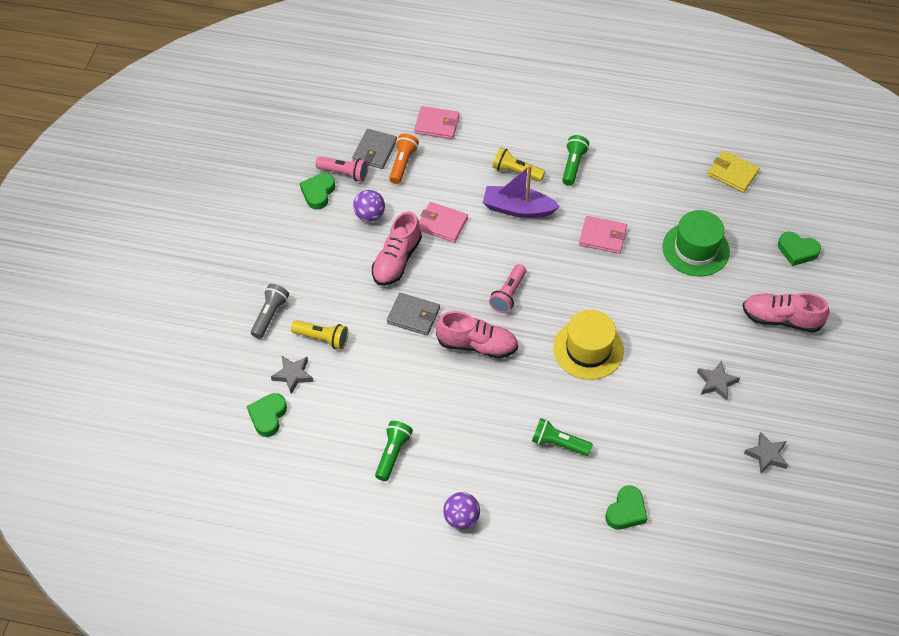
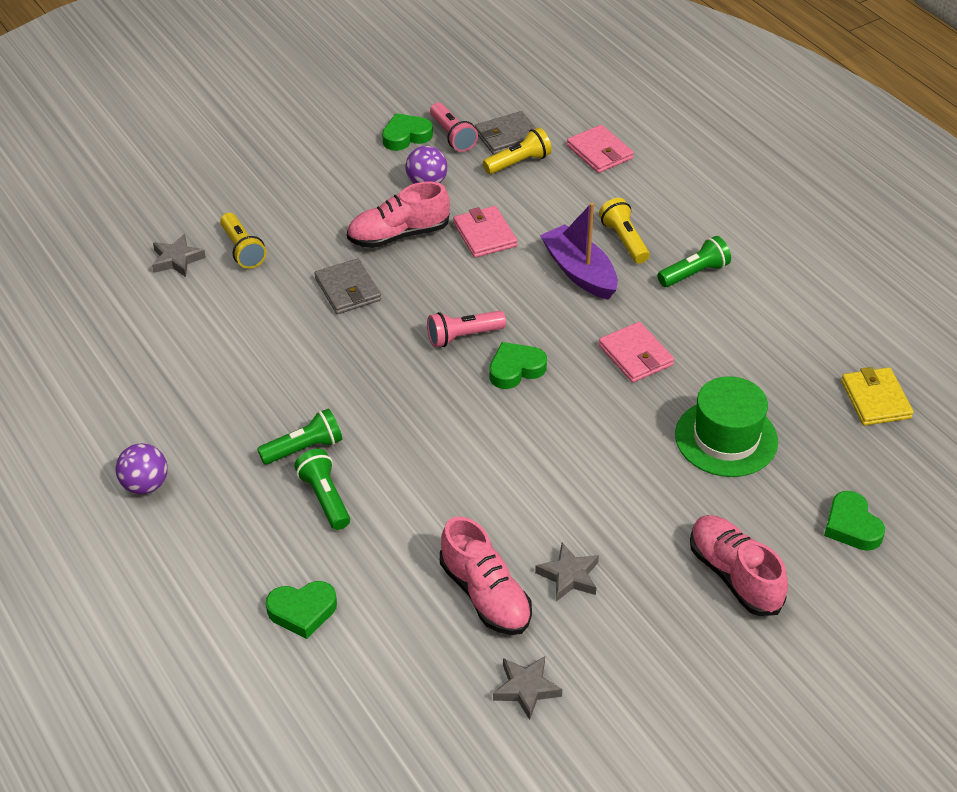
camera: 45 degrees right, 10 degrees down
green heart [247,393,287,437] -> green heart moved to [489,342,547,389]
grey flashlight [251,284,289,339] -> none
green flashlight [375,421,413,481] -> green flashlight moved to [257,408,342,465]
orange flashlight [389,134,419,184] -> yellow flashlight [483,127,552,174]
pink shoe [436,311,518,359] -> pink shoe moved to [440,516,532,635]
yellow hat [553,310,624,380] -> none

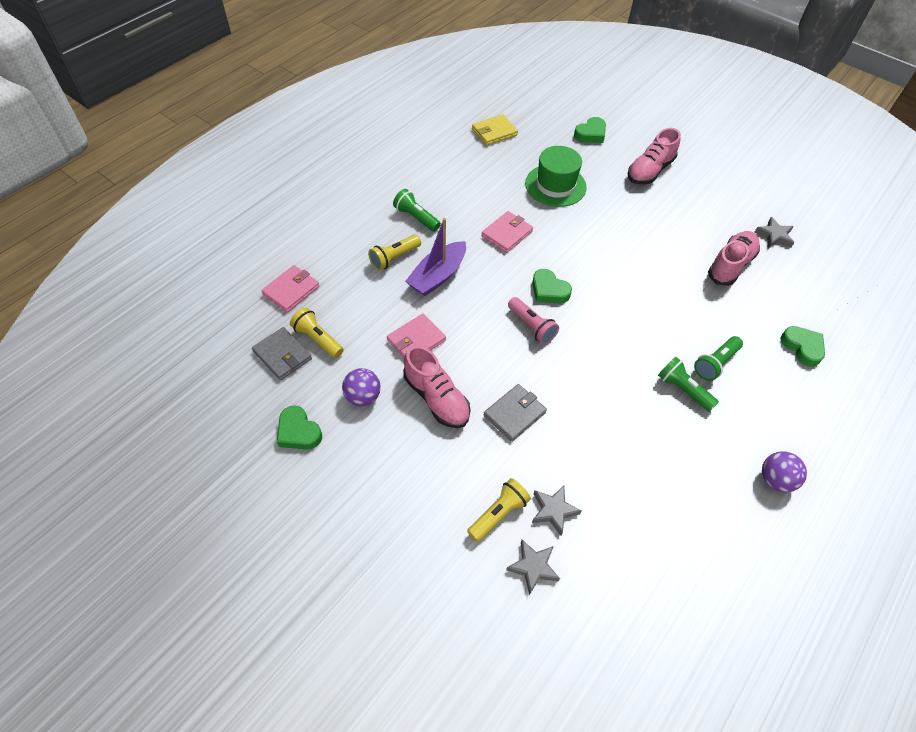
camera: 110 degrees left, 10 degrees up
pink flashlight [430,103,478,152] -> none
grey star [535,543,599,602] -> grey star moved to [532,486,582,536]

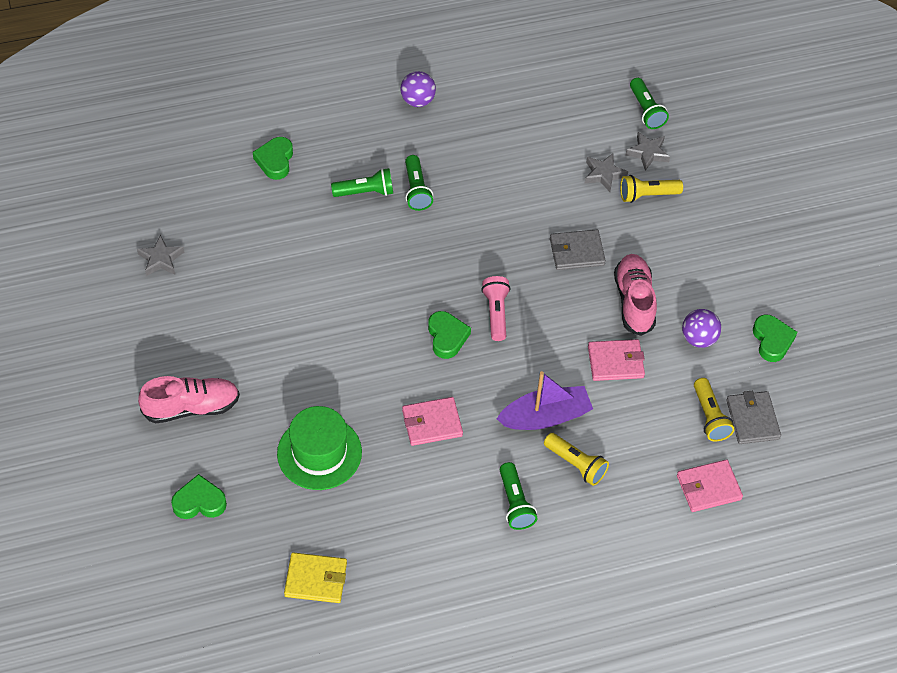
camera: 145 degrees left, 0 degrees up
yellow flashlight [368,235,421,271] -> yellow flashlight turned 45 degrees clockwise [544,433,609,486]
pink shoe [708,231,760,286] -> none
none -> green flashlight [630,78,669,129]

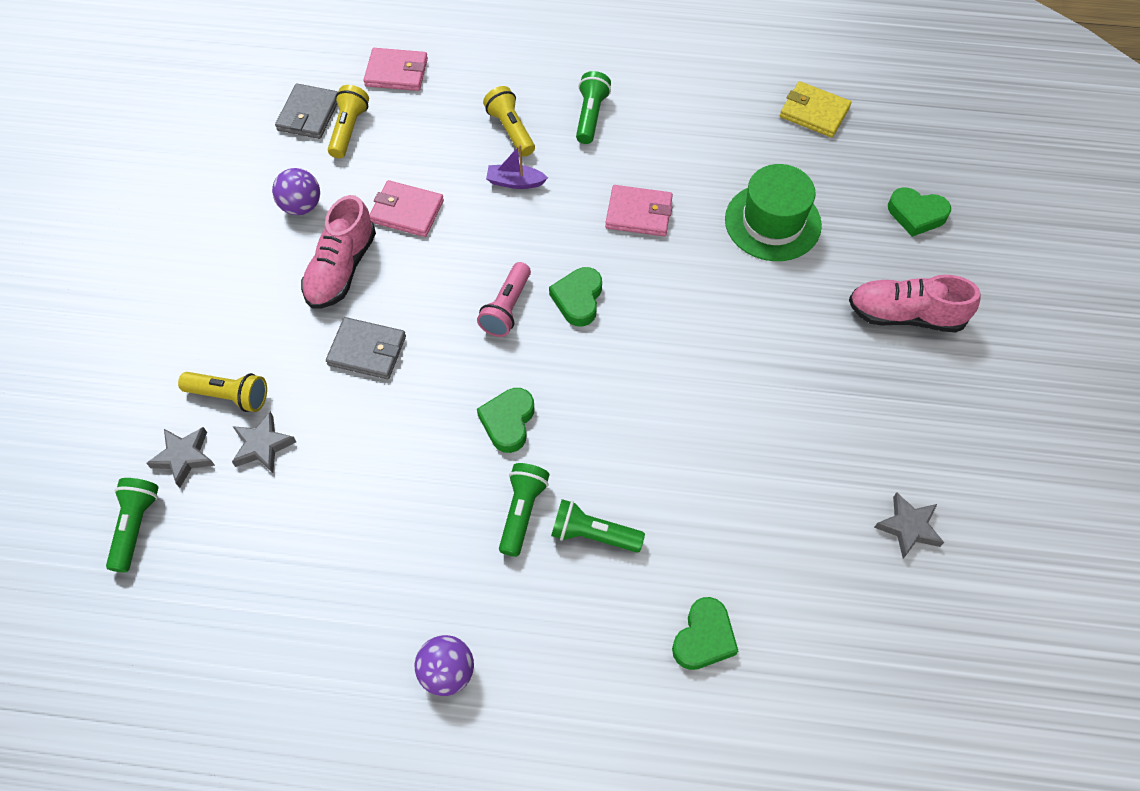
camera: 155 degrees left, 5 degrees up
purple boat [497,371,593,430] -> purple boat [486,145,548,189], size x0.56
green heart [753,314,797,362] -> green heart moved to [477,388,534,453]

